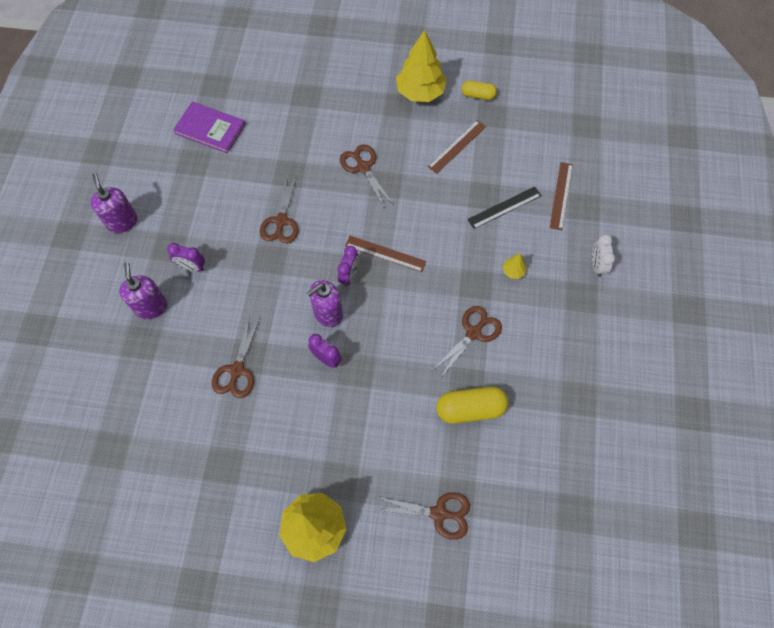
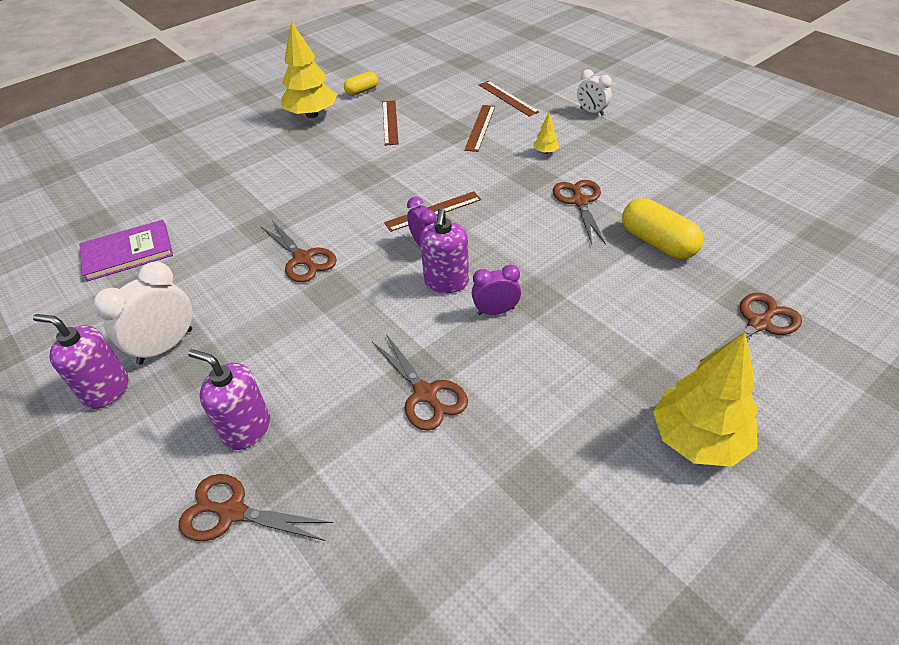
camera: 45 degrees left, 20 degrees down
purple clock [167,243,205,272] -> none
brown scissors [340,144,394,209] -> brown scissors moved to [178,474,333,541]
yellow capsule [436,386,509,424] -> yellow capsule turned 75 degrees counterclockwise [622,198,703,259]
black ruler [467,187,542,229] -> brown ruler [464,105,495,152]
none -> white clock [93,261,192,365]

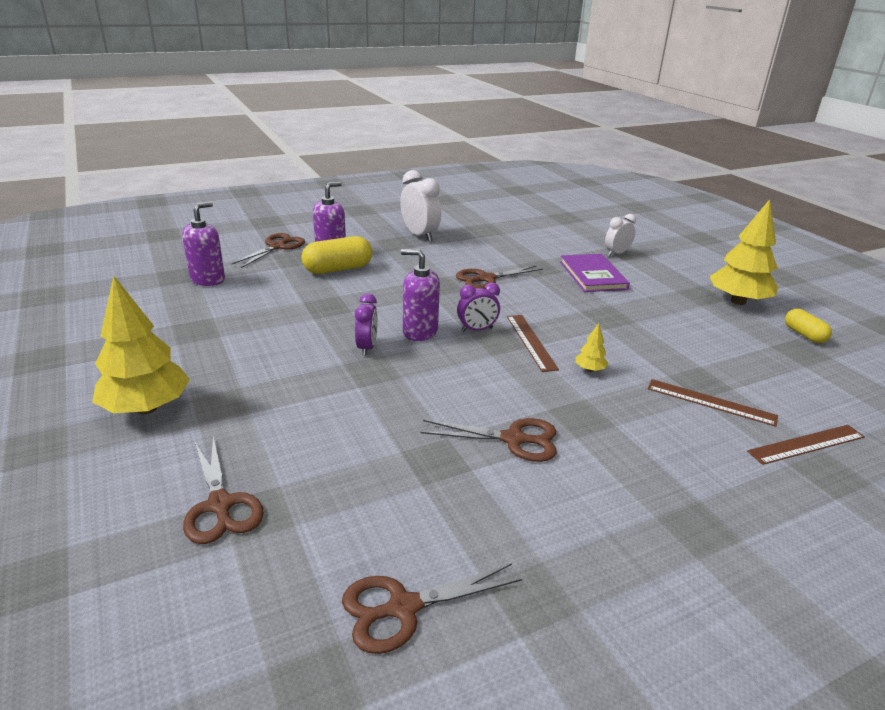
camera: 100 degrees right, 15 degrees down
purple soap dispenser [33,314,128,409] -> purple soap dispenser moved to [182,202,225,286]
purple book [79,220,173,282] -> purple book moved to [560,254,630,292]
brown scissors [372,334,468,431] -> brown scissors moved to [342,563,522,654]
brown ruler [383,100,399,146] -> none
yellow tree [533,113,559,154] -> yellow tree moved to [576,323,609,372]
white clock [577,69,612,116] -> white clock moved to [605,214,636,256]
yellow capsule [622,198,703,259] -> yellow capsule moved to [301,236,372,274]

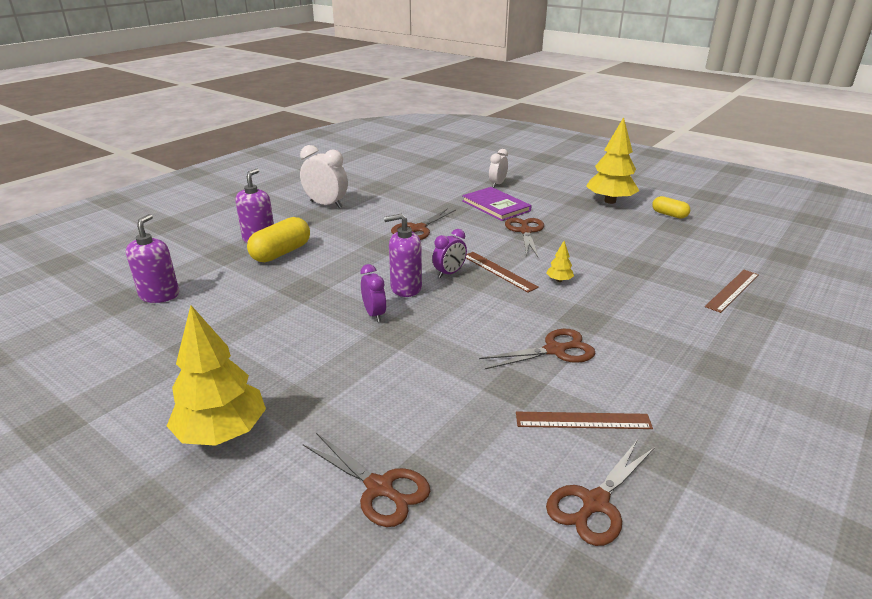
camera: 25 degrees left, 0 degrees up
brown scissors [232,233,305,268] -> brown scissors moved to [505,218,544,257]
brown ruler [648,379,778,427] -> brown ruler moved to [516,412,653,429]

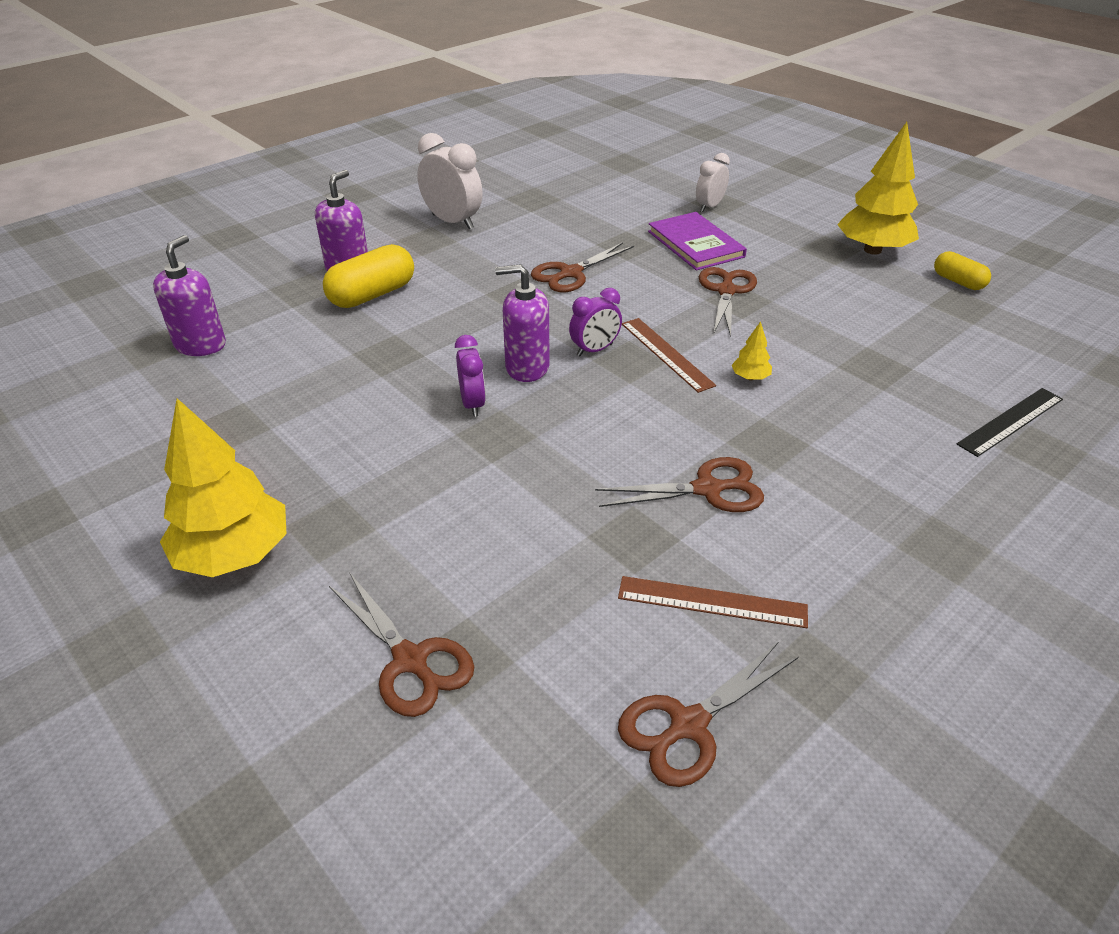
camera: 10 degrees right, 10 degrees up
brown ruler [705,270,759,313] -> black ruler [956,388,1063,457]

